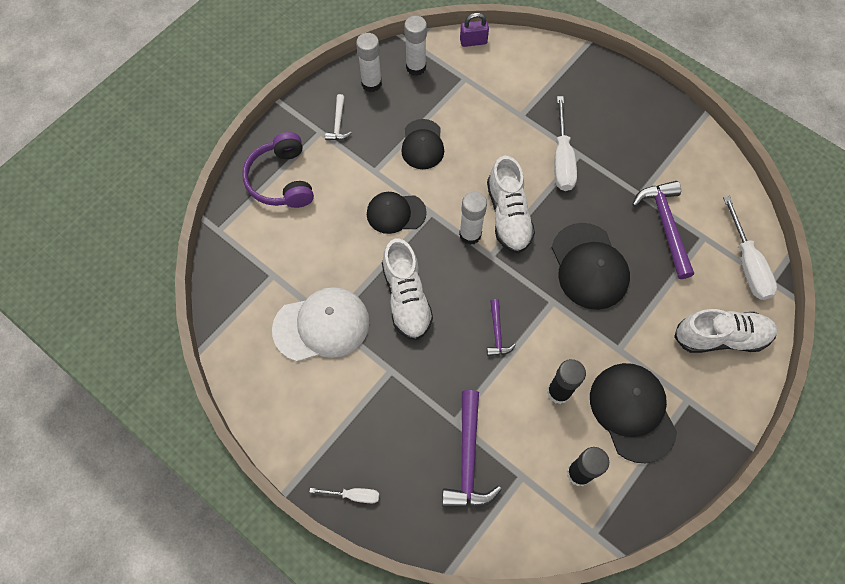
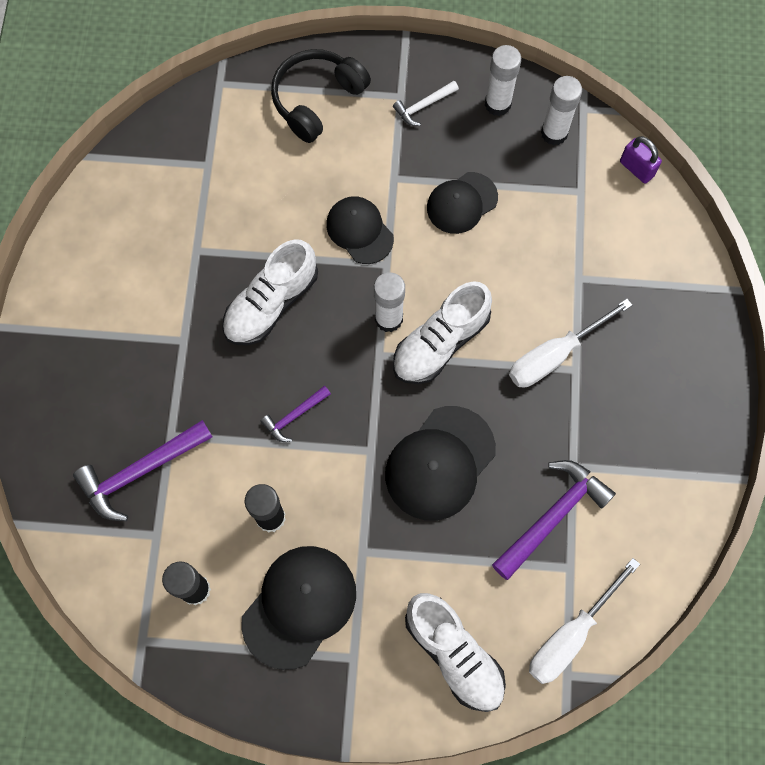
camera: 55 degrees right, 5 degrees up
purple headphones [242,132,314,208] -> black headphones [271,49,371,143]
white cap [272,287,370,362] -> none
white screwdriver [309,488,379,503] -> none

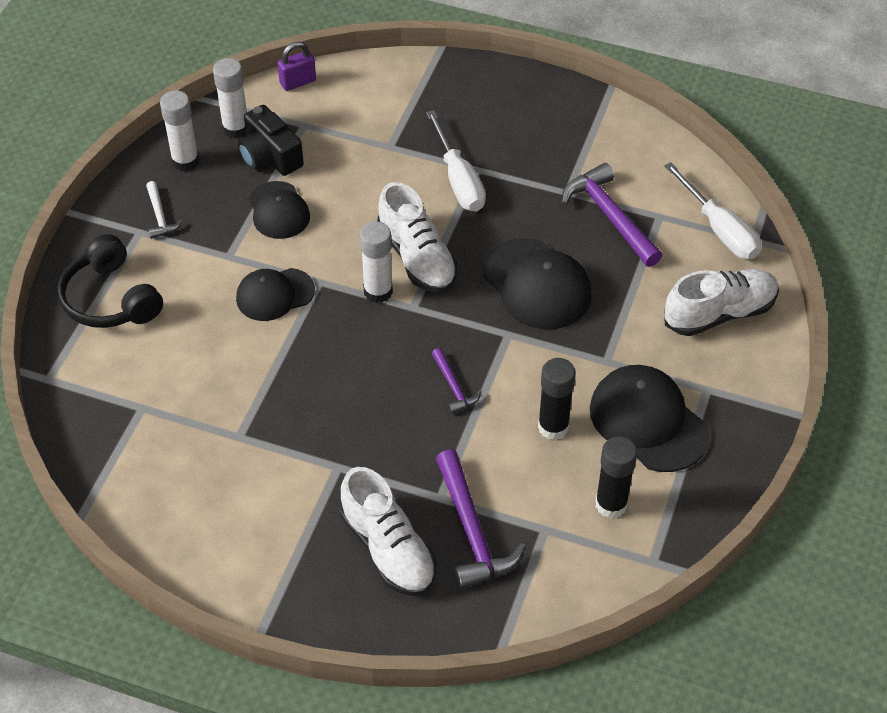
camera: 75 degrees left, 20 degrees down
white shoe [223,239,318,345] -> white shoe moved to [340,467,436,596]
none -> black camera [238,105,304,176]

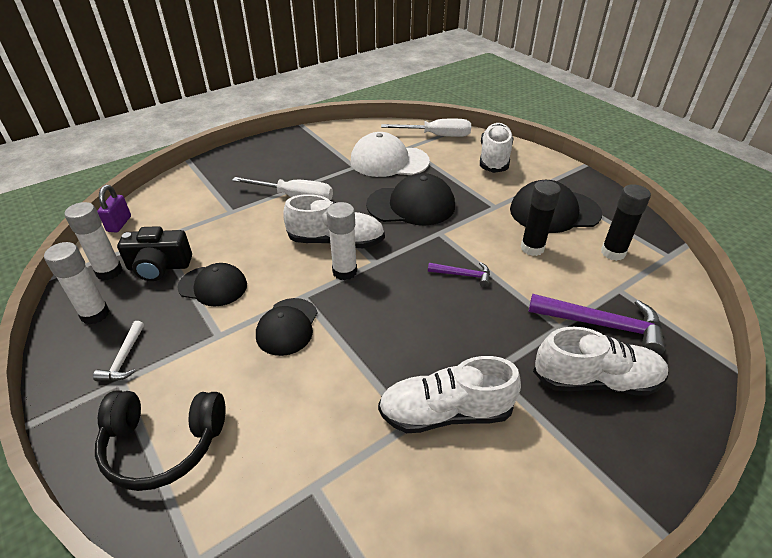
camera: 55 degrees left, 10 degrees down
white hammer [146,181,183,239] -> white hammer turned 75 degrees clockwise [93,321,144,381]
purple hammer [562,163,662,267] -> white cap [350,132,430,177]
none -> white shoe [378,356,521,433]

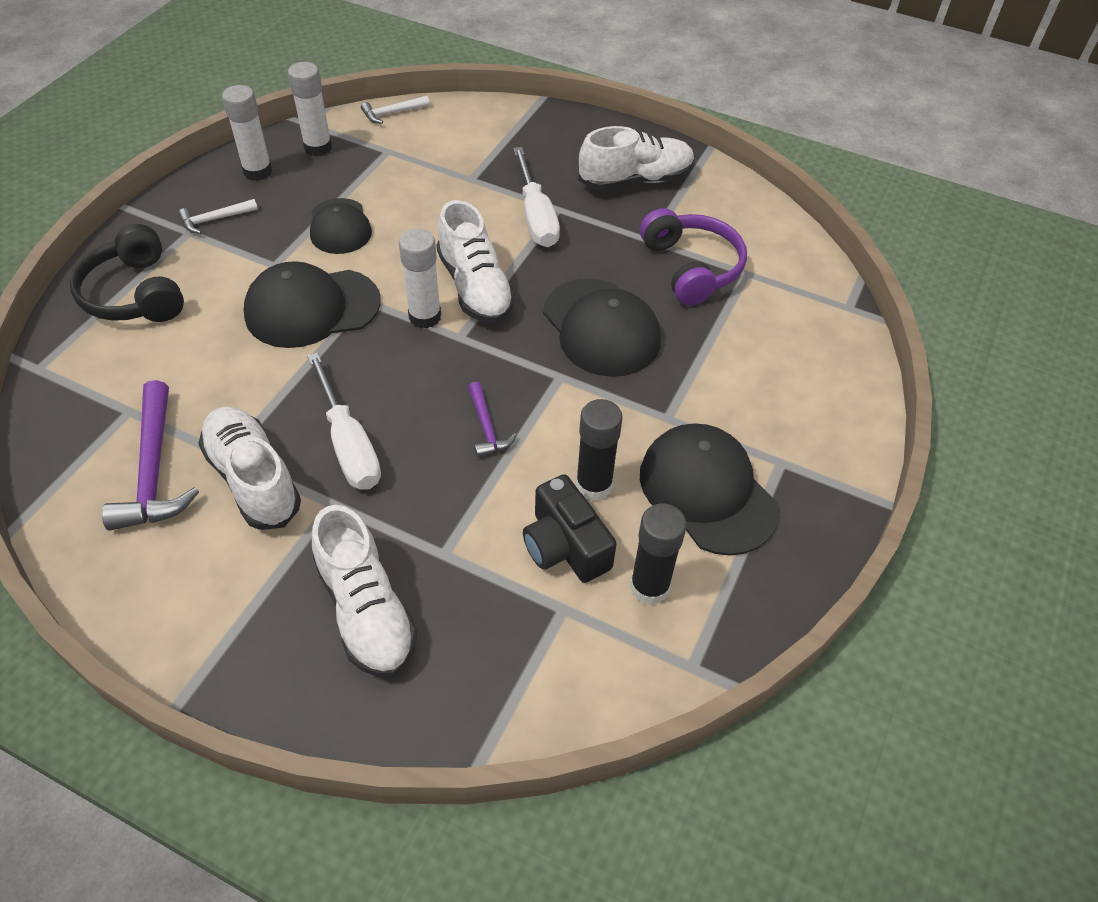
camera: 60 degrees right, 10 degrees up
purple padlock [97,185,131,233] -> white hammer [361,96,430,124]
black camera [117,226,192,281] -> black camera moved to [523,474,617,583]
black cap [256,298,318,356] -> black cap [244,261,381,348], size x1.53
white cap [350,132,430,177] -> purple headphones [640,208,747,305]
white screwdriver [381,119,471,137] -> white screwdriver moved to [307,352,381,490]
white shoe [480,123,514,173] -> white shoe moved to [579,126,695,190]
purple hammer [529,294,665,355] -> purple hammer moved to [102,380,199,531]

